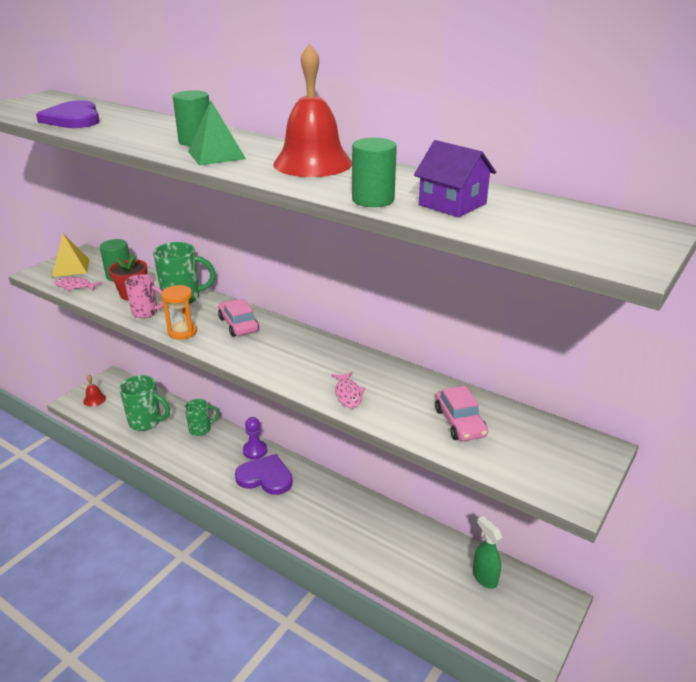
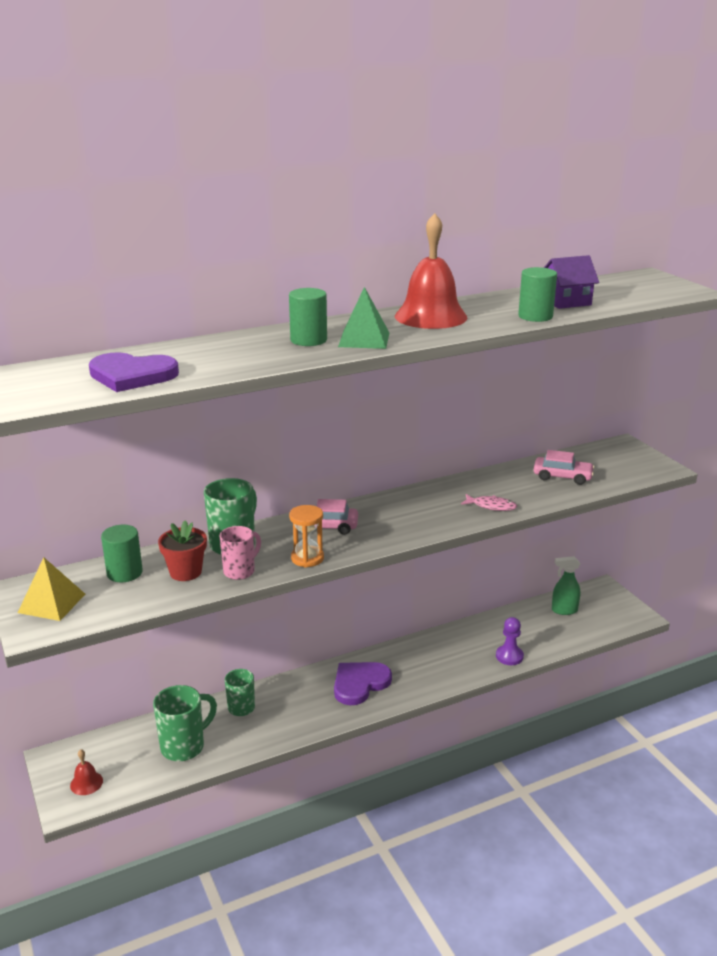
camera: 60 degrees left, 5 degrees down
pink fish [54,277,102,291] -> none
purple pawn [243,417,267,459] -> purple pawn moved to [496,617,524,665]

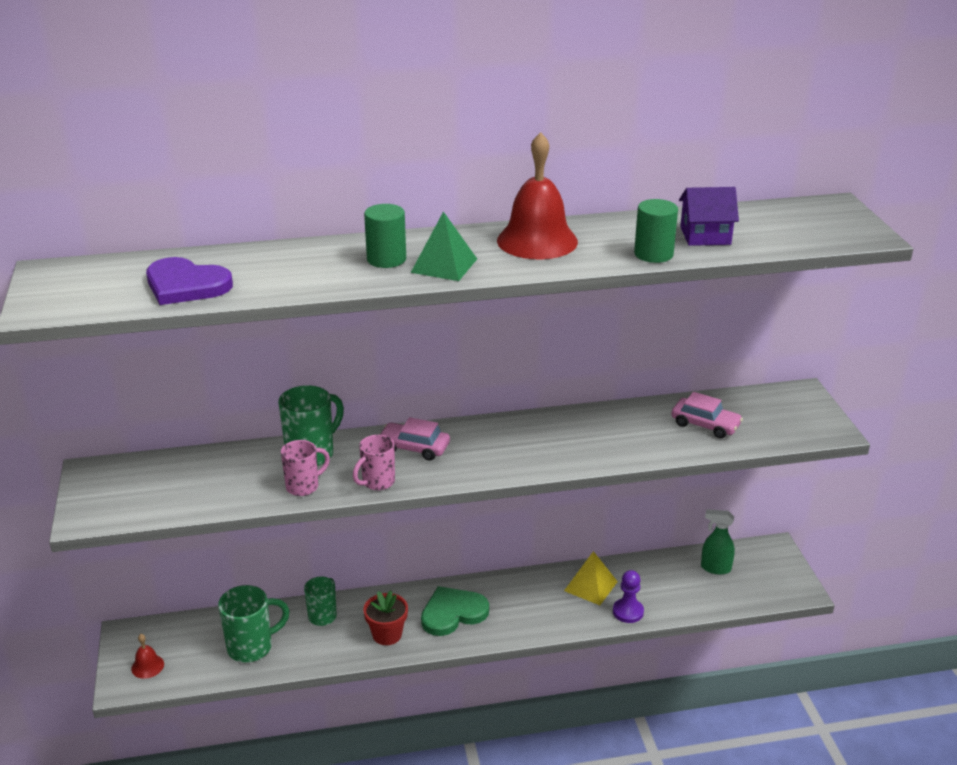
camera: 15 degrees right, 5 degrees up
yellow pyramid [18,557,85,621] -> yellow pyramid moved to [564,551,618,605]
green cylinder [101,525,143,582] -> none
red flower pot [158,520,207,581] -> red flower pot moved to [363,591,408,645]
orange hourglass [289,505,324,567] -> pink mug [353,435,395,490]
purple heart [334,662,392,705] -> green heart [421,586,489,636]
pink fish [461,494,517,511] -> none

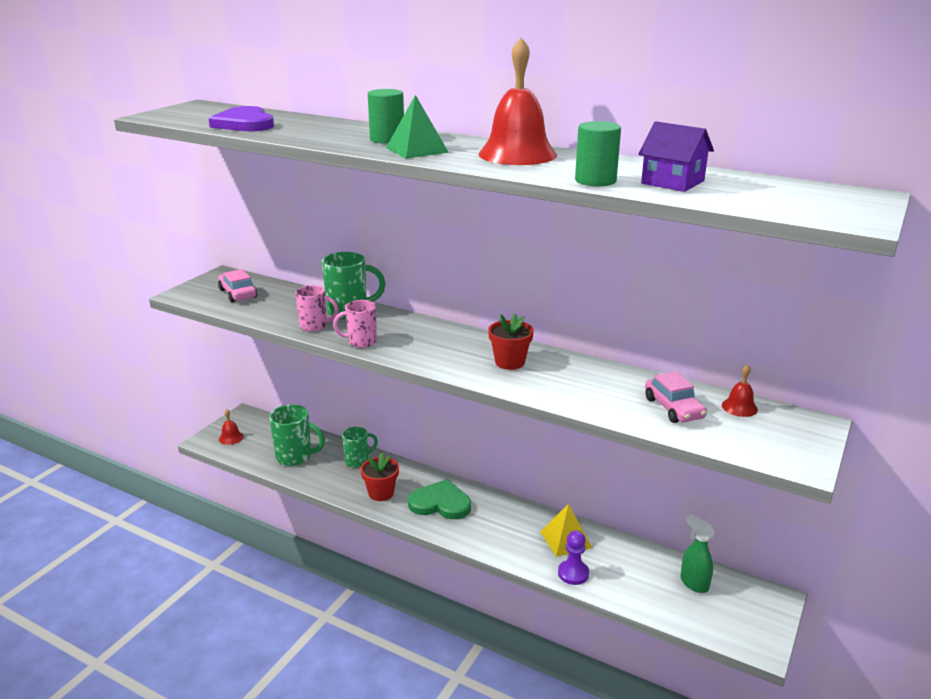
camera: 40 degrees right, 5 degrees down
pink car [378,417,450,461] -> pink car moved to [218,269,257,303]
none -> red flower pot [488,314,534,370]
none -> red bell [722,364,758,417]

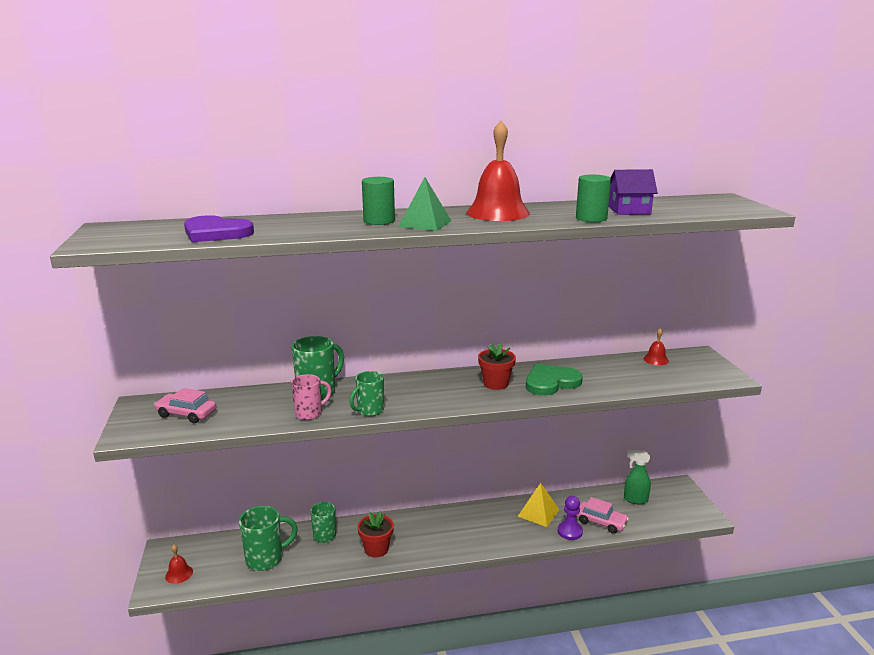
camera: 40 degrees left, 5 degrees down
pink mug [333,300,377,348] -> green mug [349,371,384,416]
green heart [408,479,471,519] -> green heart moved to [526,364,583,395]
pink car [645,371,707,423] -> pink car moved to [576,497,629,534]

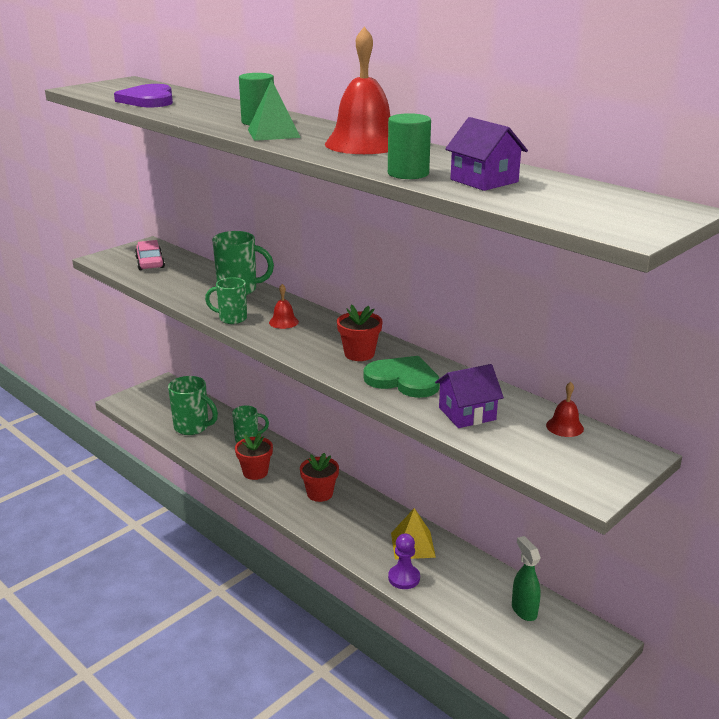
camera: 55 degrees right, 5 degrees up
red bell [165,545,193,584] -> red bell moved to [269,284,299,329]
pink mug [291,374,332,420] -> none
pink car [576,497,629,534] -> none
none -> red flower pot [300,453,339,502]
none -> purple house [435,364,504,428]

